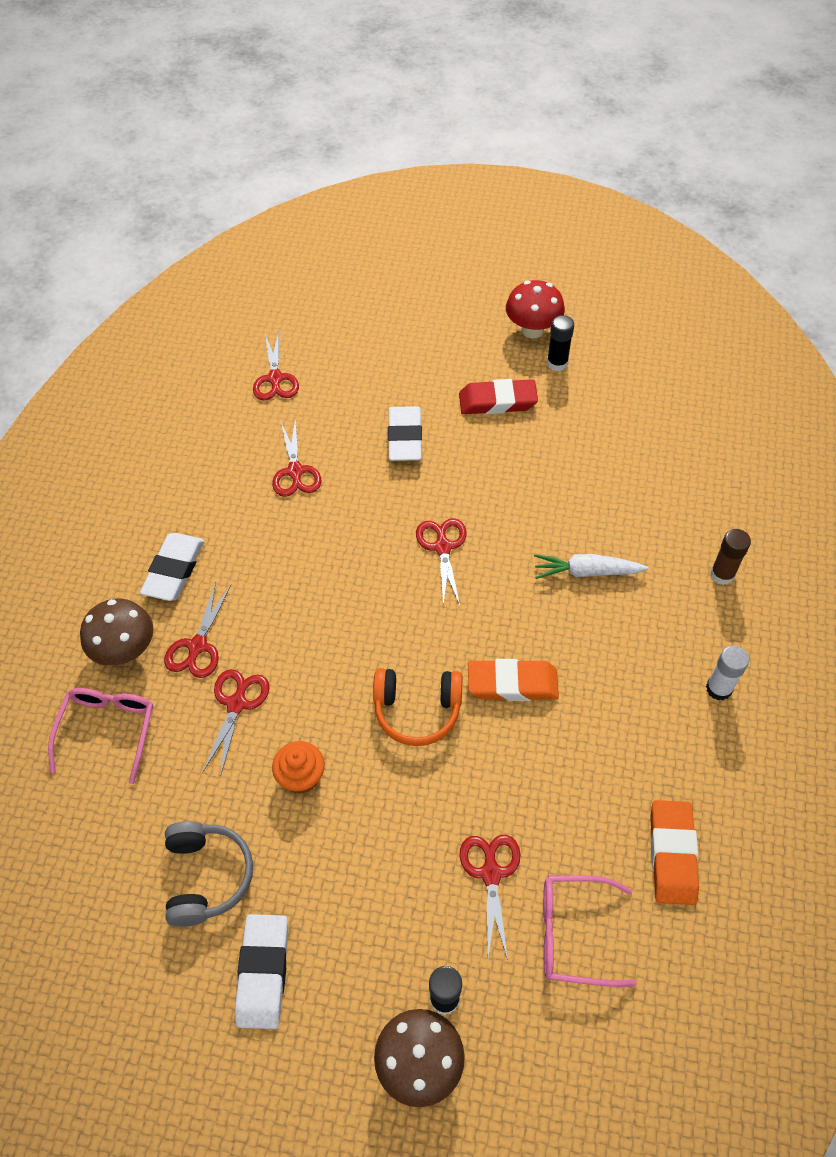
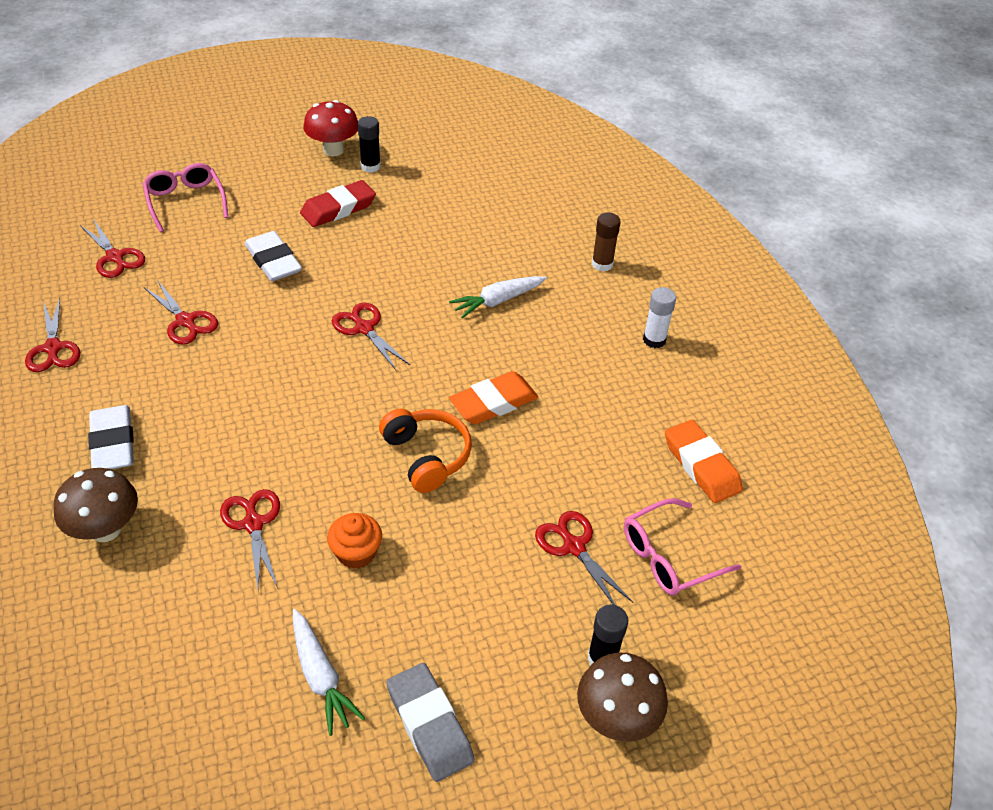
camera: 35 degrees left, 10 degrees down
pink glasses [48,688,153,784] -> pink glasses moved to [143,163,228,232]
red scissors [164,582,231,678] -> red scissors moved to [25,298,80,372]
grey headphones [165,821,253,927] -> white carrot [293,609,365,736]
white eraser [235,914,288,1029] -> grey eraser [386,663,475,782]
orange headphones [373,668,463,746] -> orange headphones turned 90 degrees counterclockwise [379,409,472,493]

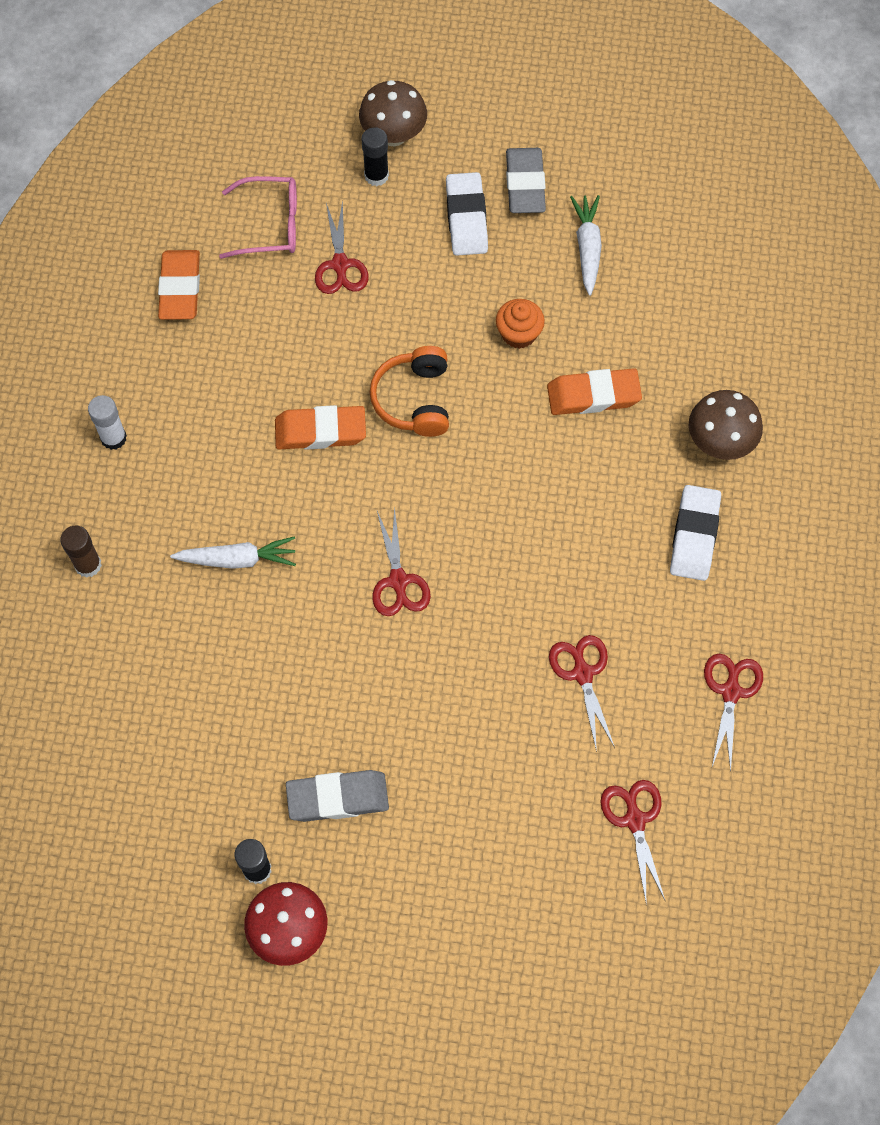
camera: 150 degrees left, 20 degrees up
pink glasses [143,163,228,232] -> none
red scissors [220,489,280,590] -> orange eraser [547,368,642,415]
white eraser [245,231,302,281] -> white eraser moved to [446,172,488,256]
red eraser [300,180,376,227] -> grey eraser [286,770,389,822]

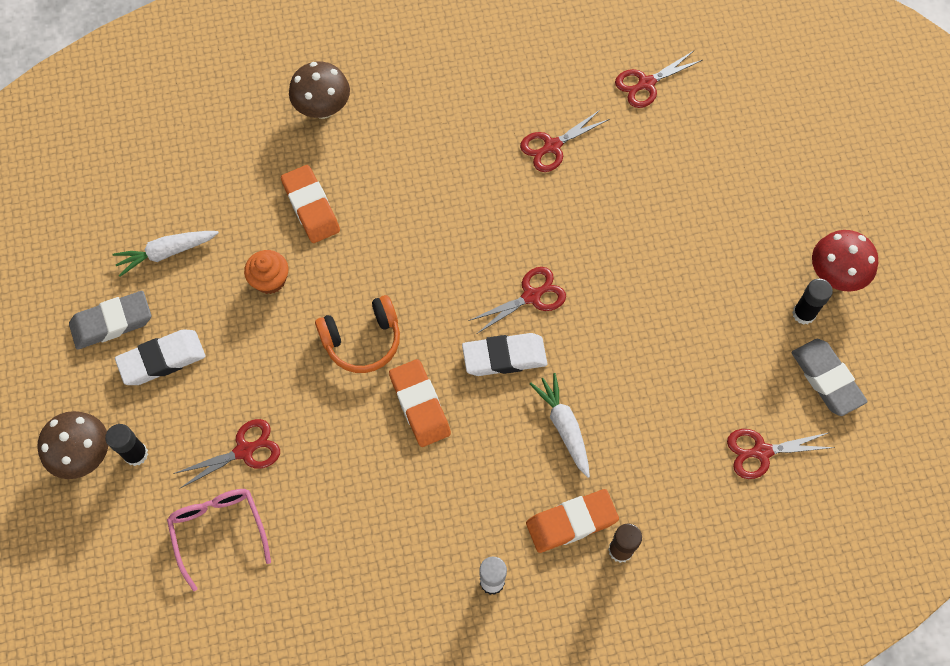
camera: 110 degrees left, 0 degrees up
orange eraser [158,250,200,320] -> orange eraser moved to [526,489,619,553]
grey eraser [286,770,389,822] -> grey eraser moved to [792,339,868,416]
white eraser [670,485,721,581] -> white eraser moved to [462,333,547,376]
red scissors [704,654,763,772] -> red scissors moved to [727,429,835,479]

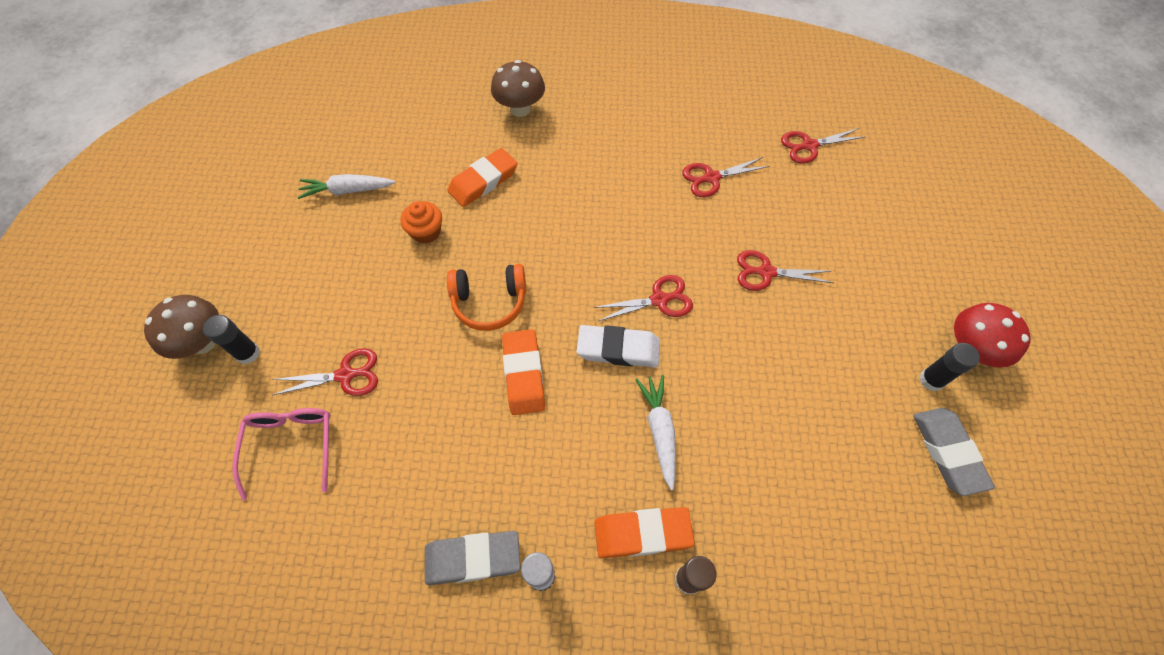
camera: 15 degrees right, 5 degrees down
grey eraser [69,291,151,350] -> grey eraser moved to [425,531,521,585]
white eraser [115,329,206,385] -> none
orange eraser [281,165,340,243] -> orange eraser turned 60 degrees clockwise [447,148,518,207]
red scissors [727,429,835,479] -> red scissors moved to [737,250,834,291]

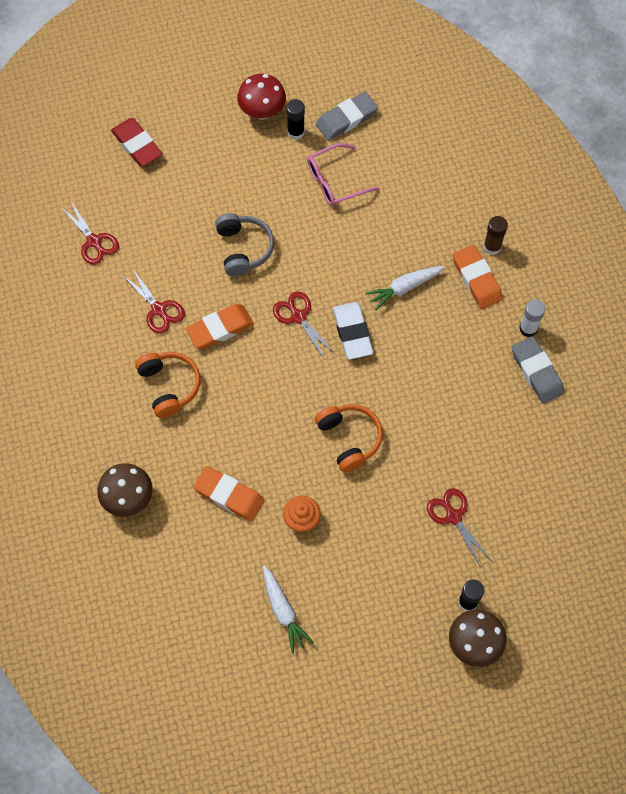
camera: 110 degrees left, 5 degrees up
pink glasses [232,408,331,500] -> pink glasses moved to [307,143,380,206]
orange eraser [502,329,545,415] -> orange eraser moved to [185,304,254,349]
red scissors [737,250,834,291] -> grey headphones [215,213,274,276]
none -> red eraser [111,118,163,166]
none -> orange headphones [135,352,201,418]

